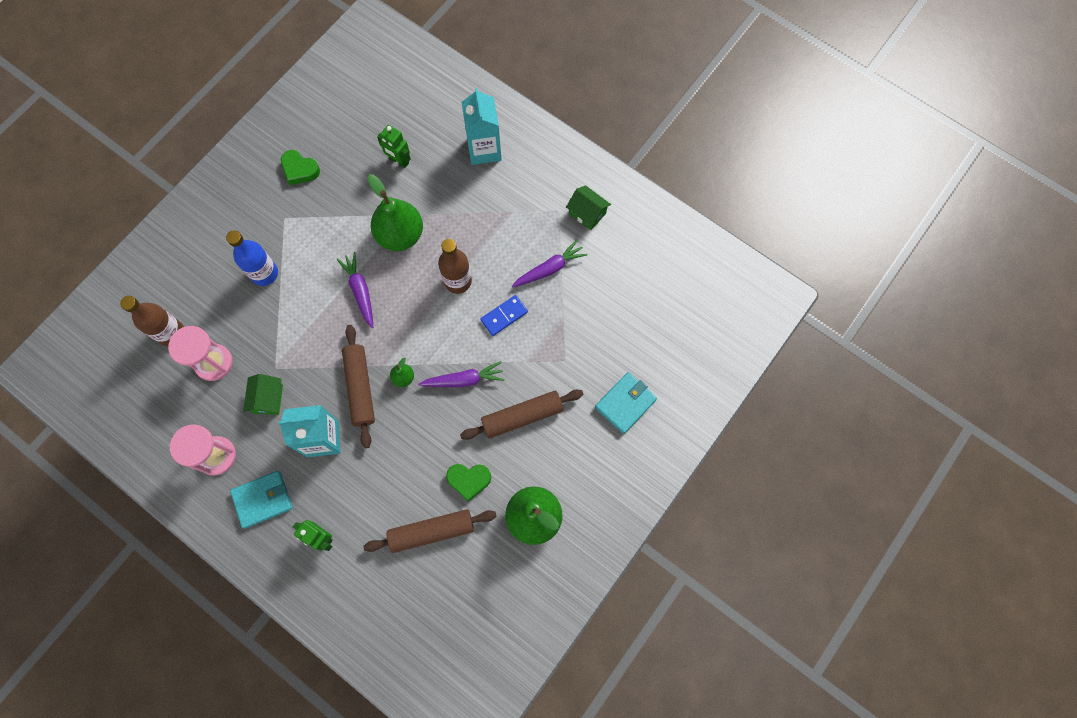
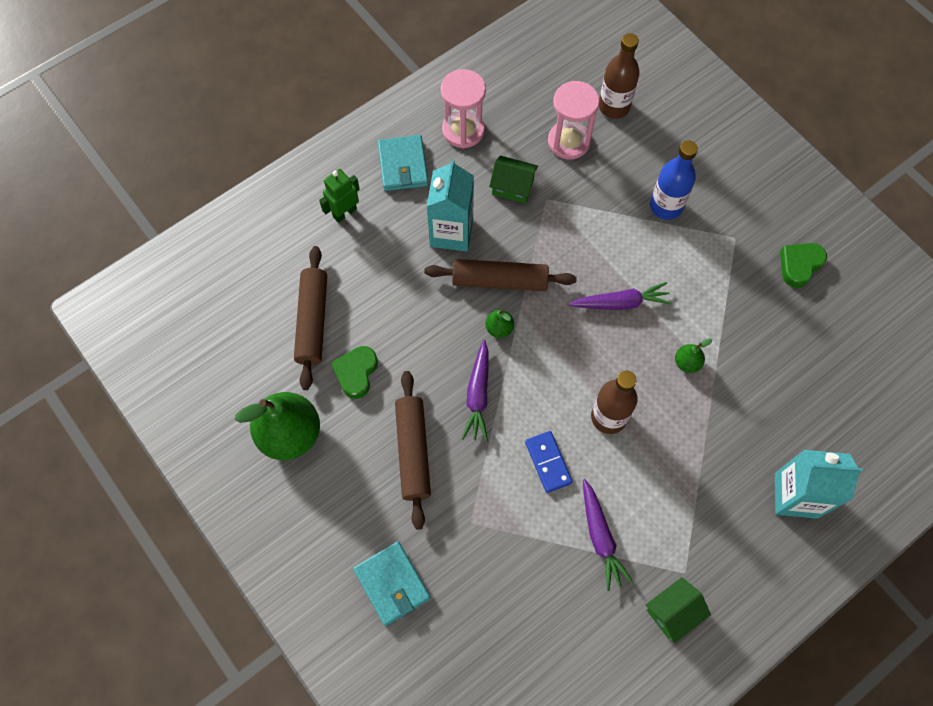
camera: 105 degrees right, 5 degrees down
green pear [367,174,423,251] -> green pear [675,338,712,373], size x0.44
green robot [377,125,411,168] -> none

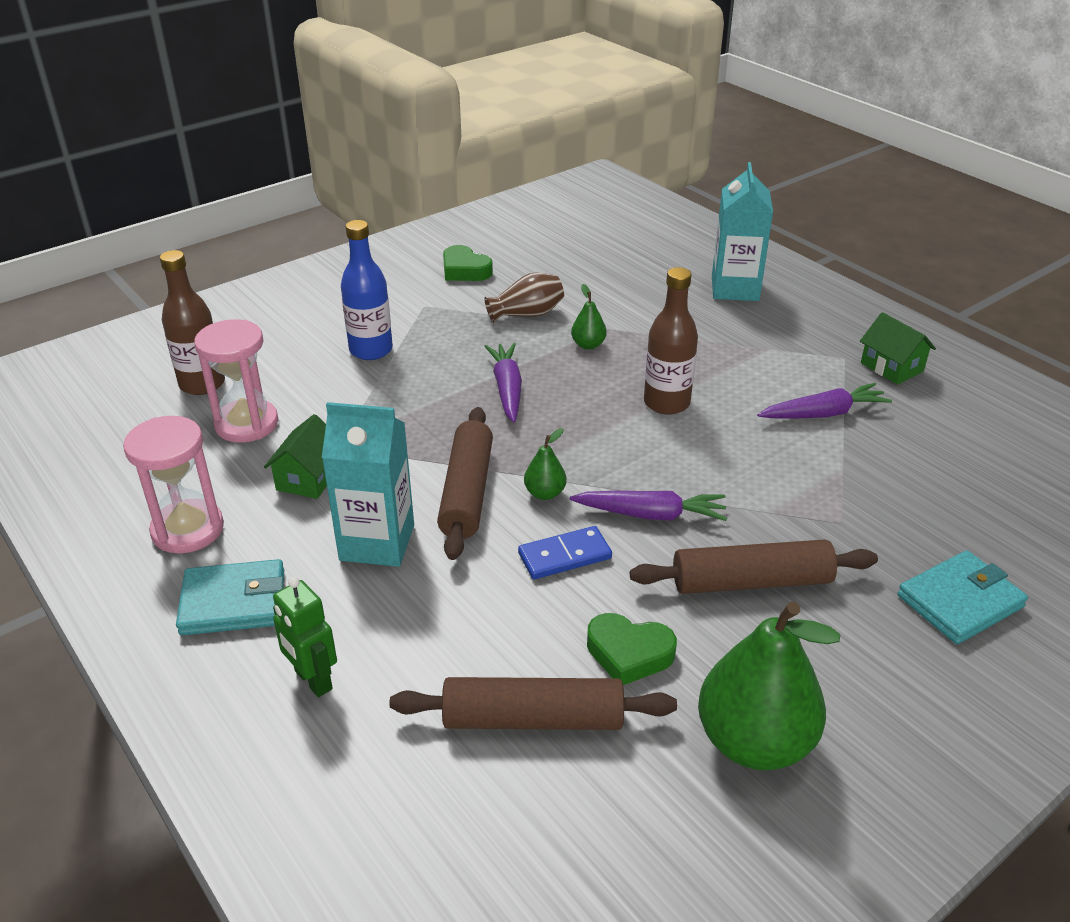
camera: 90 degrees left, 30 degrees down
blue domino [525,431,573,493] -> blue domino moved to [518,526,612,579]
none -> brown vase [484,273,564,323]

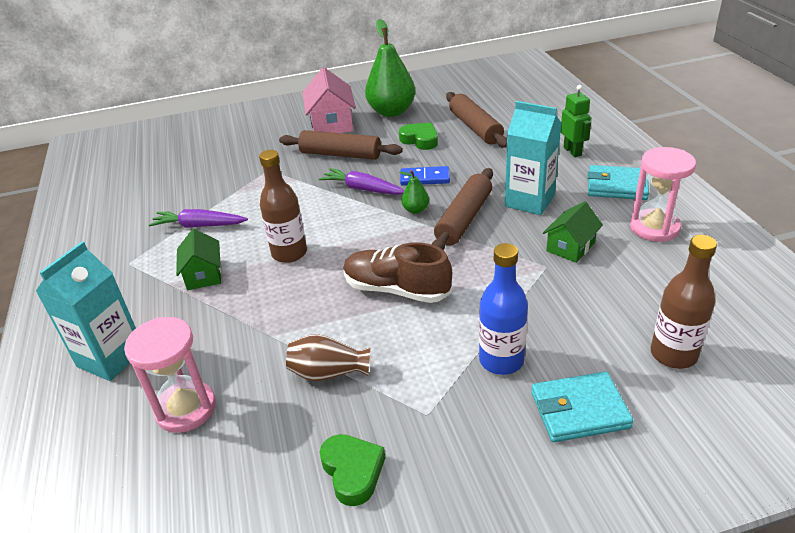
camera: 155 degrees left, 0 degrees up
pink hourglass [194,319,278,443] -> pink hourglass moved to [124,317,216,433]
brown rolling pin [389,677,677,730] -> brown rolling pin turned 45 degrees clockwise [446,92,507,148]
purple carrot [484,343,522,423] -> brown shoe [343,242,452,303]
green pear [571,284,607,350] -> none
green house [860,312,936,385] -> green house moved to [176,229,221,290]
turquoise wallet [898,550,1028,644] -> turquoise wallet moved to [531,371,634,442]
none -> pink house [302,67,356,133]

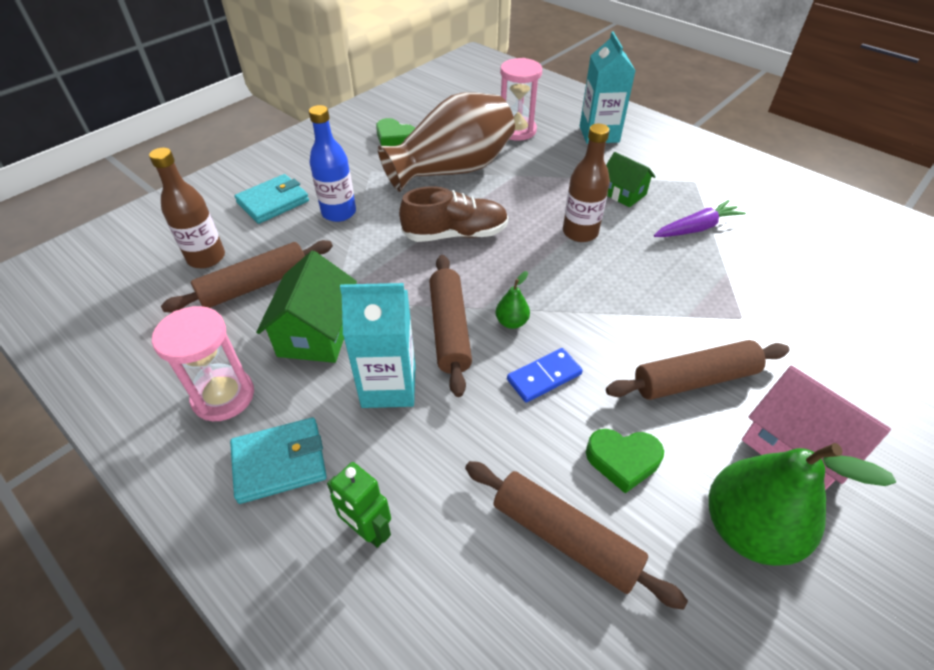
camera: 145 degrees right, 10 degrees up
brown vase [286,334,370,381] -> brown vase [378,92,515,192], size x2.20
purple carrot [319,168,405,195] -> none
green house [543,201,603,263] -> green house [256,251,357,363], size x1.56
none -> brown rolling pin [161,240,333,312]

